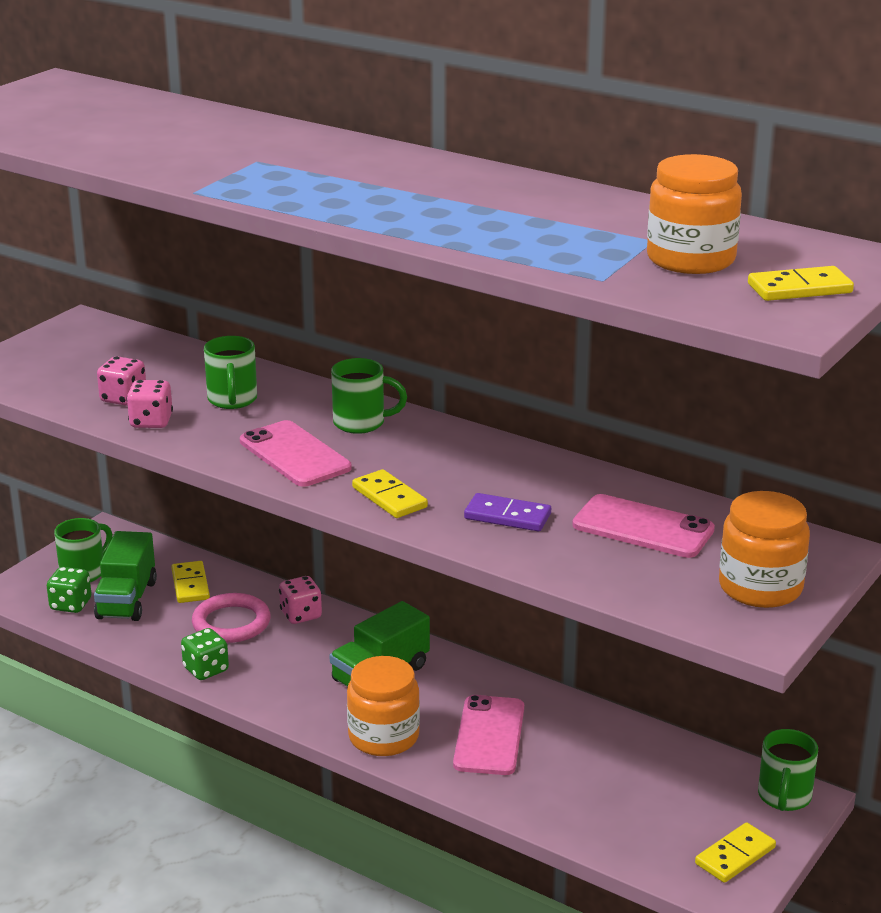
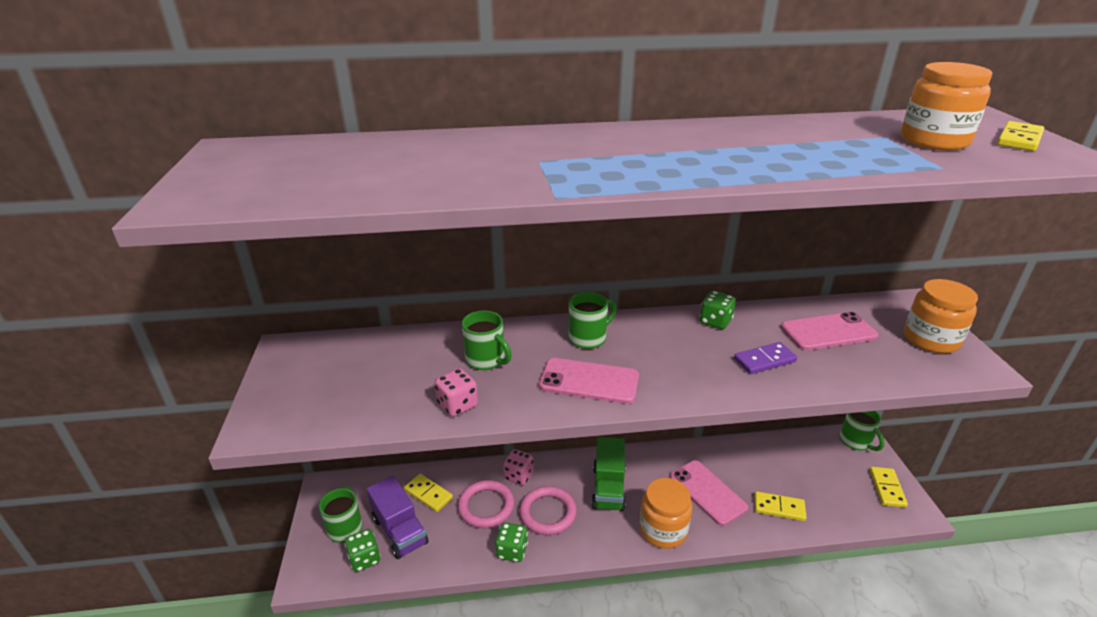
camera: 40 degrees left, 5 degrees up
green truck [94,531,157,621] -> purple truck [367,476,428,559]
pink dice [97,356,146,406] -> none
yellow domino [352,469,428,518] -> yellow domino moved to [755,491,807,521]
none -> pink ring [519,486,577,535]
none -> green dice [700,291,736,329]

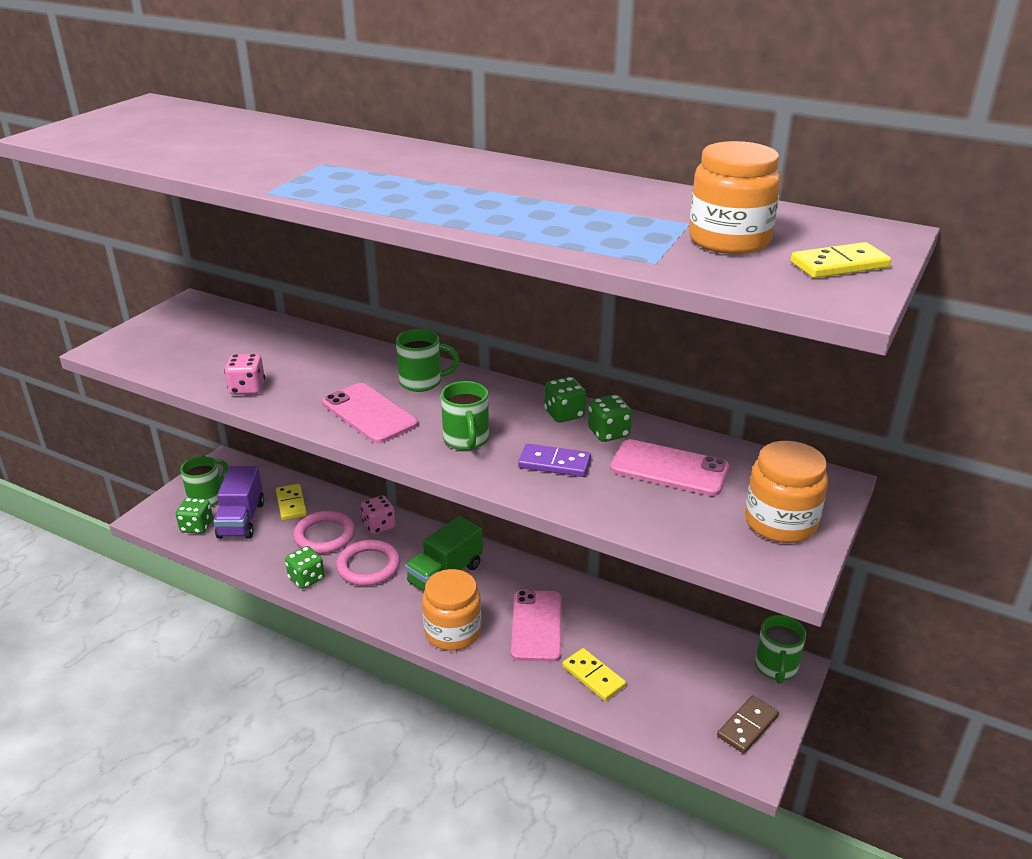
camera: 35 degrees right, 0 degrees up
green mug [462,311,512,370] -> green mug moved to [441,381,489,450]
yellow domino [870,467,908,508] -> brown domino [717,696,779,754]
none -> green dice [588,395,632,442]

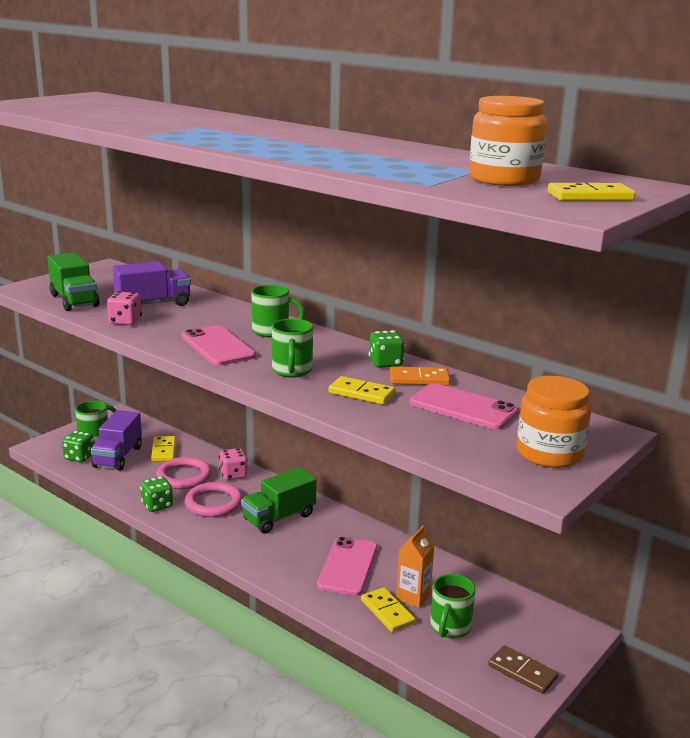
camera: 10 degrees right, 10 degrees down
orange jar [422,569,481,651] -> none
purple domino [518,444,591,477] -> yellow domino [329,376,395,405]
green dice [588,395,632,442] -> orange domino [390,366,450,386]
brown domino [717,696,779,754] -> brown domino turned 75 degrees clockwise [488,645,558,694]
green mug [755,615,806,684] -> green mug moved to [430,574,475,638]
none -> green truck [47,252,100,311]
none -> purple truck [113,261,191,306]
none -> orange carton [396,526,434,608]

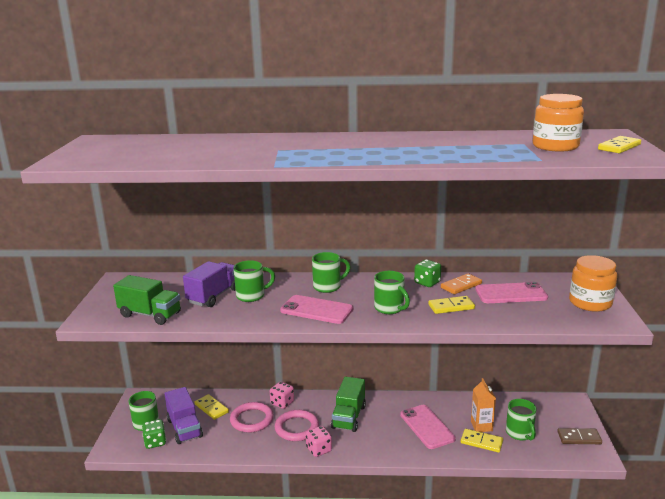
camera: 35 degrees left, 0 degrees up
pink dice [107,291,142,325] -> pink dice moved to [306,426,332,457]
green dice [140,476,173,512] -> none
none -> green mug [233,260,275,302]

